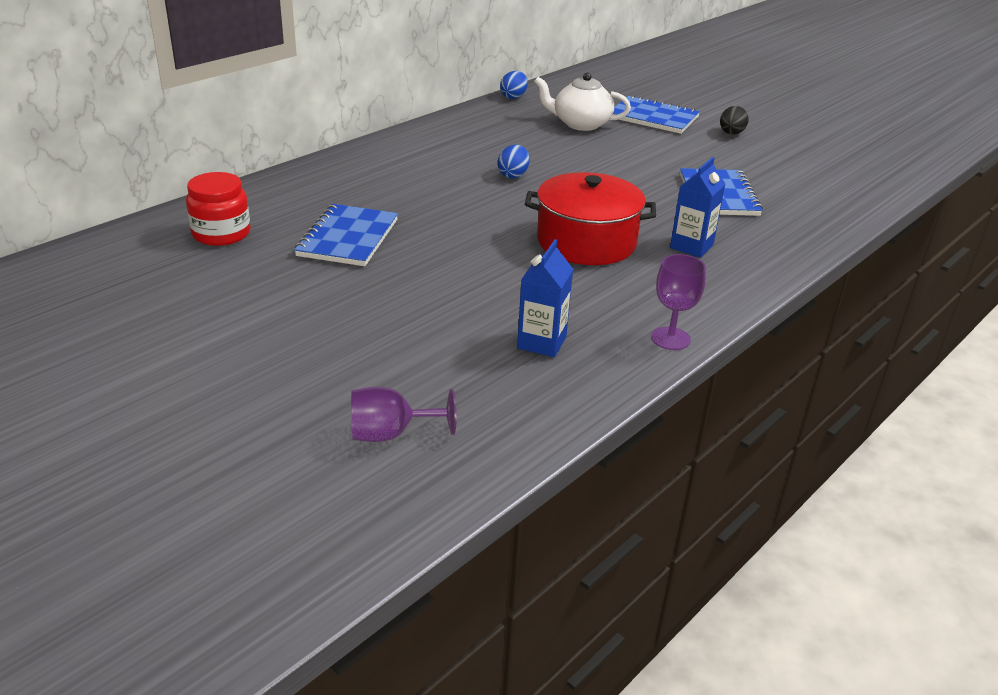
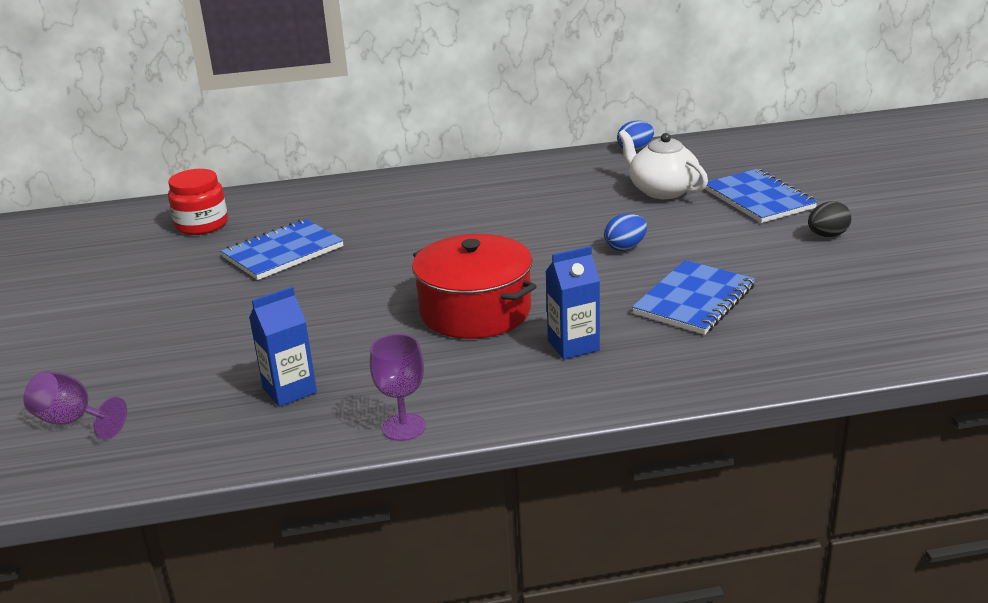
camera: 40 degrees right, 5 degrees down
blue egg [498,145,530,178] -> blue egg moved to [604,214,647,251]

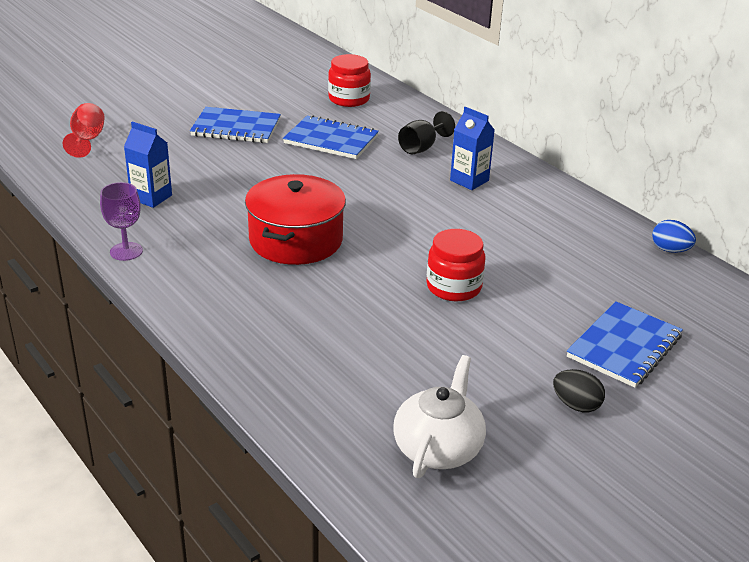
camera: 60 degrees right, 5 degrees up
purple goblet [23,371,127,439] -> red goblet [63,103,105,158]
blue carton [545,246,600,360] -> blue carton moved to [450,107,495,190]
blue egg [604,214,647,251] -> red jar [426,229,486,301]
white teapot [618,130,708,199] -> white teapot moved to [393,355,486,478]
blue notebook [632,260,755,335] -> blue notebook moved to [190,107,281,143]
none -> black goblet [398,111,455,154]

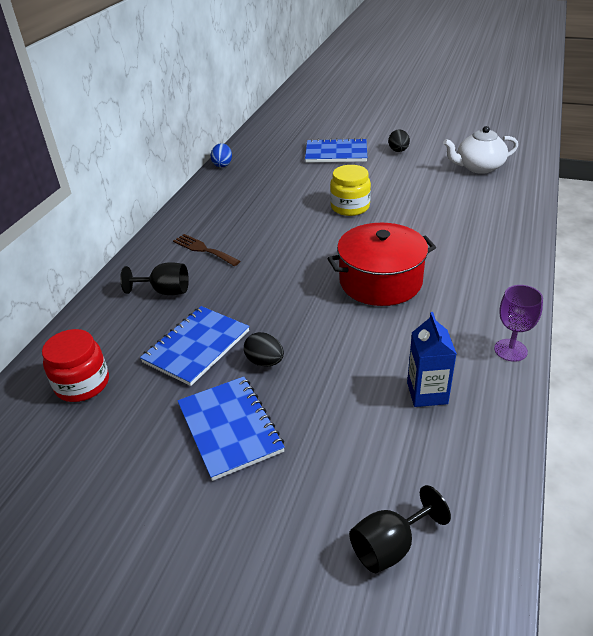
camera: 120 degrees left, 5 degrees up
red goblet [63,103,105,158] -> black goblet [349,485,451,573]
blue notebook [283,115,379,159] -> blue notebook turned 45 degrees clockwise [140,306,249,386]
red jar [426,229,486,301] -> yellow jar [330,165,371,216]
blue carton [450,107,495,190] -> brown fork [173,234,240,266]
none -> black egg [244,332,284,367]

